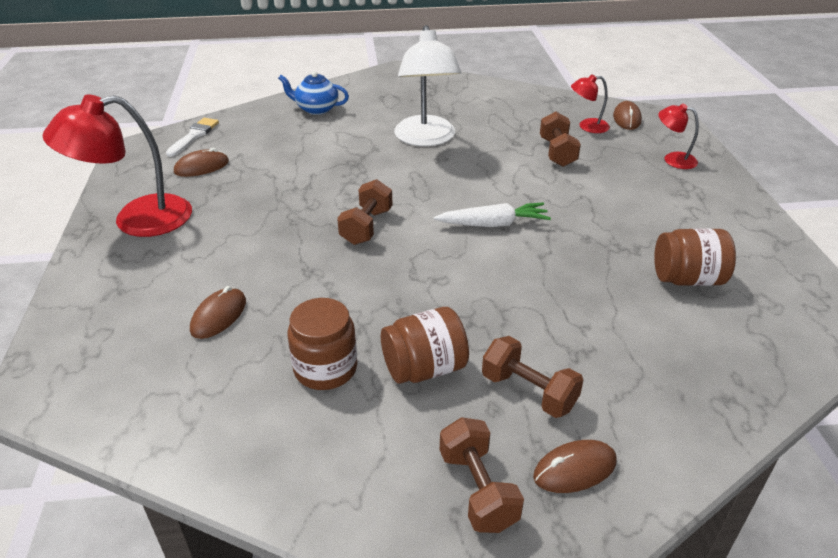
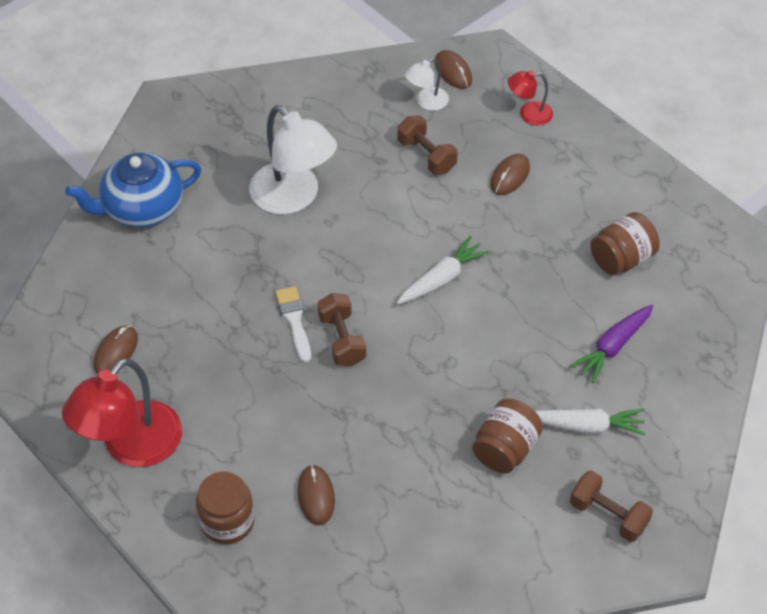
camera: 35 degrees left, 15 degrees up
white brush [166,118,219,157] -> white brush moved to [275,286,311,363]
blue teapot [278,71,349,115] -> blue teapot [65,153,201,228], size x1.57
brown jar [287,298,357,390] -> brown jar moved to [196,472,255,544]
brown dumbbell [482,336,583,418] -> white carrot [535,409,646,436]
brown mouse [533,440,617,493] -> brown mouse moved to [490,154,530,195]
red lamp [571,74,610,133] -> white lamp [405,58,449,111]
none -> purple carrot [570,305,654,383]

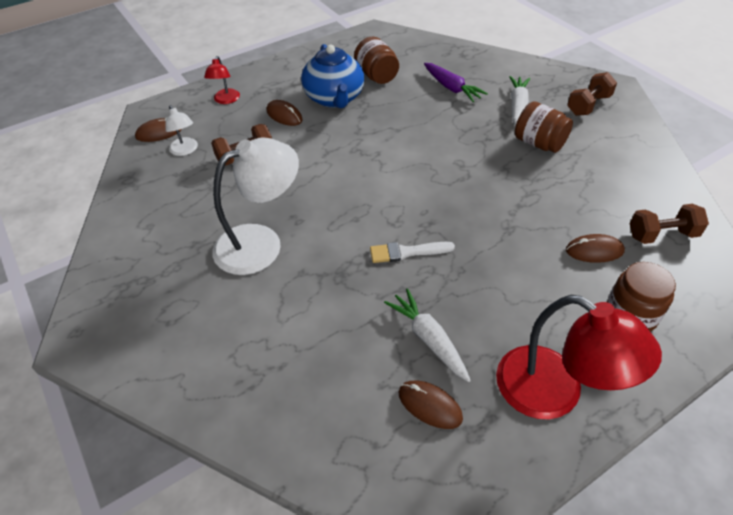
camera: 80 degrees left, 5 degrees down
blue teapot [65,153,201,228] -> blue teapot moved to [301,44,364,108]
brown dumbbell [317,293,366,366] -> brown dumbbell moved to [630,204,709,244]
white carrot [397,236,489,304] -> white carrot moved to [384,288,471,382]

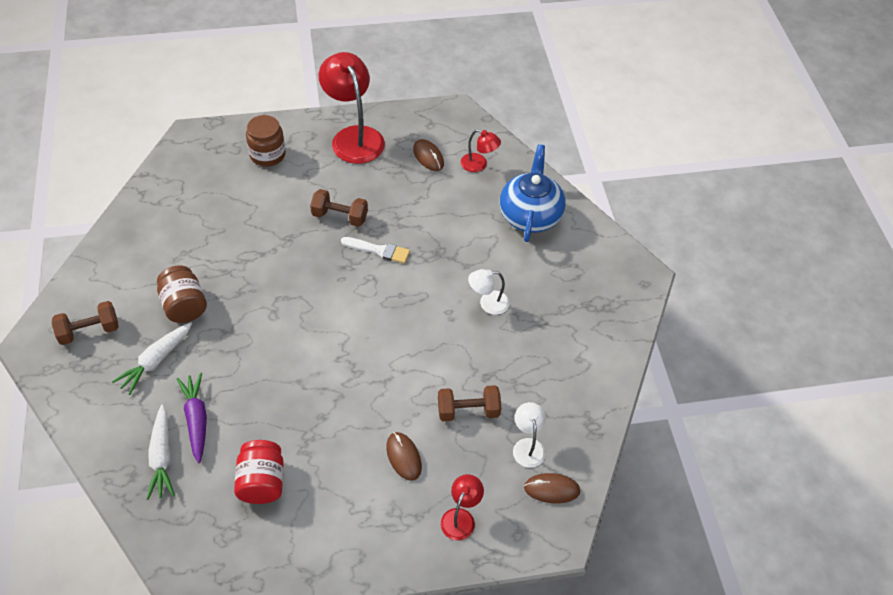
camera: 160 degrees left, 5 degrees up
white lamp [212,137,299,275] -> white lamp [468,269,510,315], size x0.50
blue teapot [301,44,364,108] -> blue teapot moved to [500,144,566,242]
brown jar [354,37,399,84] -> red jar [234,440,284,504]
white carrot [384,288,471,382] -> white carrot moved to [147,405,175,500]
brown mouse [566,234,625,263] -> none
brown dumbbell [630,204,709,244] -> brown dumbbell moved to [310,189,368,227]
none -> red lamp [460,130,501,172]

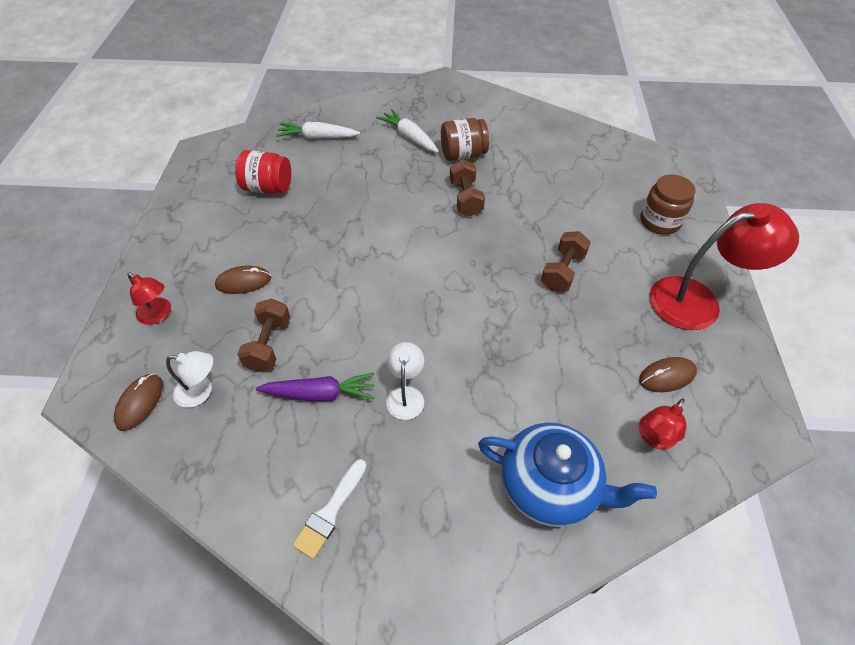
camera: 105 degrees right, 0 degrees up
brown dumbbell [52,301,119,345] -> brown dumbbell moved to [450,159,485,216]
purple carrot [176,373,207,463] -> purple carrot moved to [256,373,375,401]
white brush [341,237,410,264] -> white brush moved to [292,459,367,559]

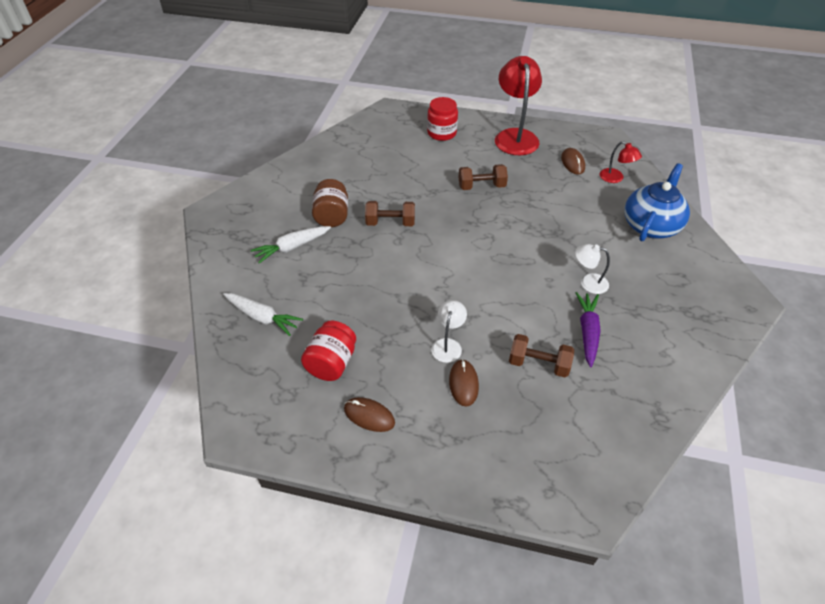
camera: 80 degrees left, 5 degrees down
brown mouse [114,374,163,431] -> brown mouse moved to [344,397,395,432]
red lamp [128,273,171,325] -> none
white lamp [166,351,213,408] -> white lamp moved to [431,300,467,363]
white carrot [276,122,360,139] -> white carrot turned 75 degrees counterclockwise [223,293,303,336]
white brush [292,459,367,559] -> none
brown dumbbell [541,231,591,291] -> brown dumbbell turned 45 degrees counterclockwise [459,164,508,190]
brown jar [640,175,695,234] -> red jar [427,97,458,141]

